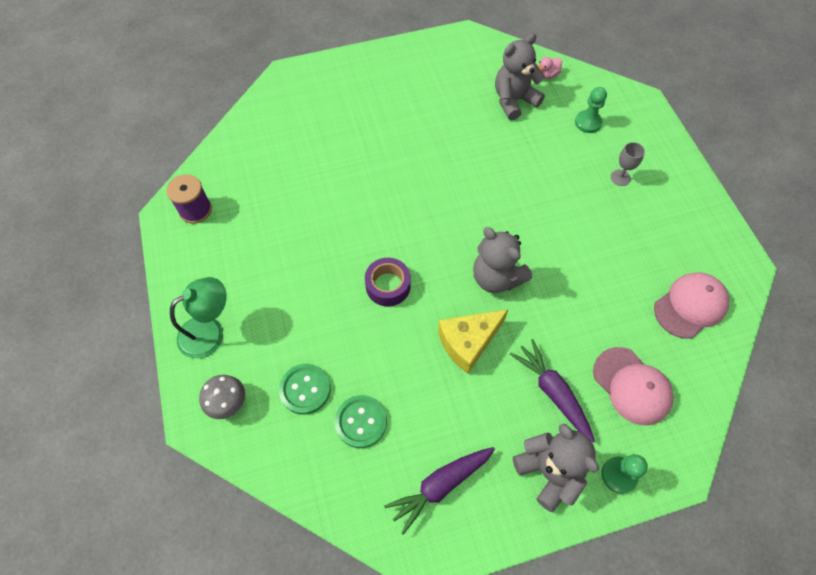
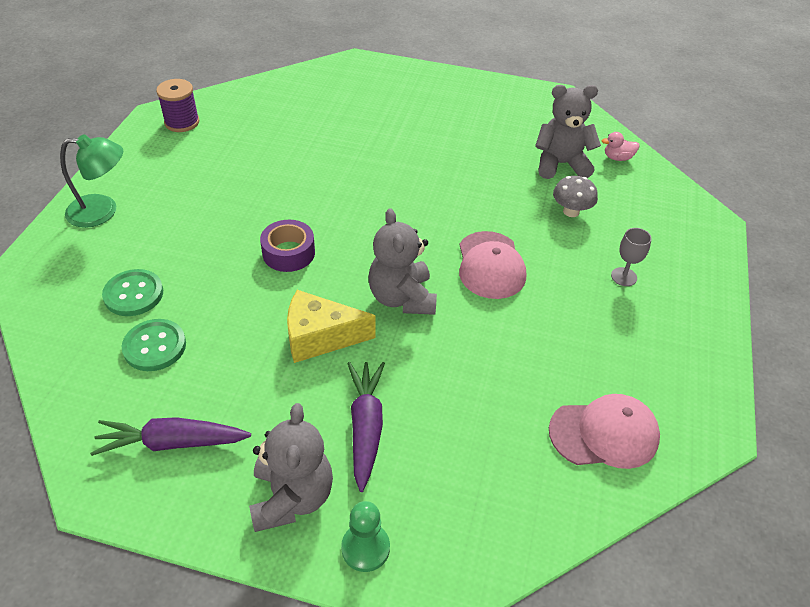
camera: 30 degrees right, 15 degrees down
grey mushroom [199,375,245,419] -> grey mushroom moved to [553,176,598,217]
green pawn [575,87,607,133] -> none
pink cap [593,347,674,425] -> pink cap moved to [459,231,526,299]

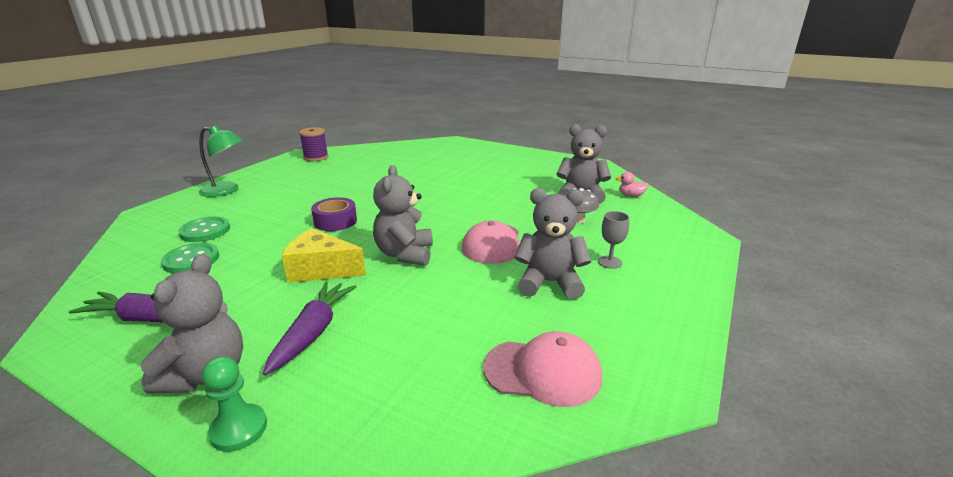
camera: 15 degrees right, 20 degrees down
none -> grey teddy bear [514,188,591,300]

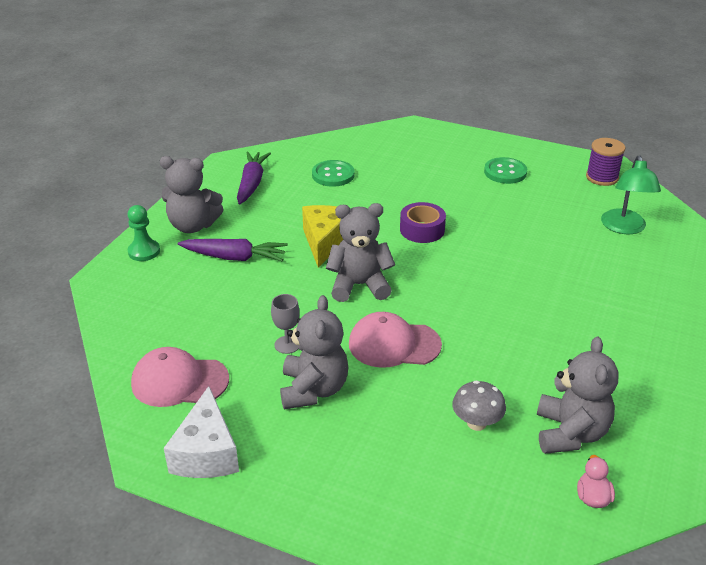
camera: 85 degrees right, 10 degrees up
green button [178,217,230,242] -> green button moved to [484,157,527,184]
green lamp [199,125,243,197] -> green lamp moved to [601,155,661,234]
pink cap [483,332,602,407] -> pink cap turned 90 degrees clockwise [131,347,229,407]
grey goblet [598,211,629,269] -> grey goblet moved to [271,294,299,354]
none -> white cheese [164,386,239,478]

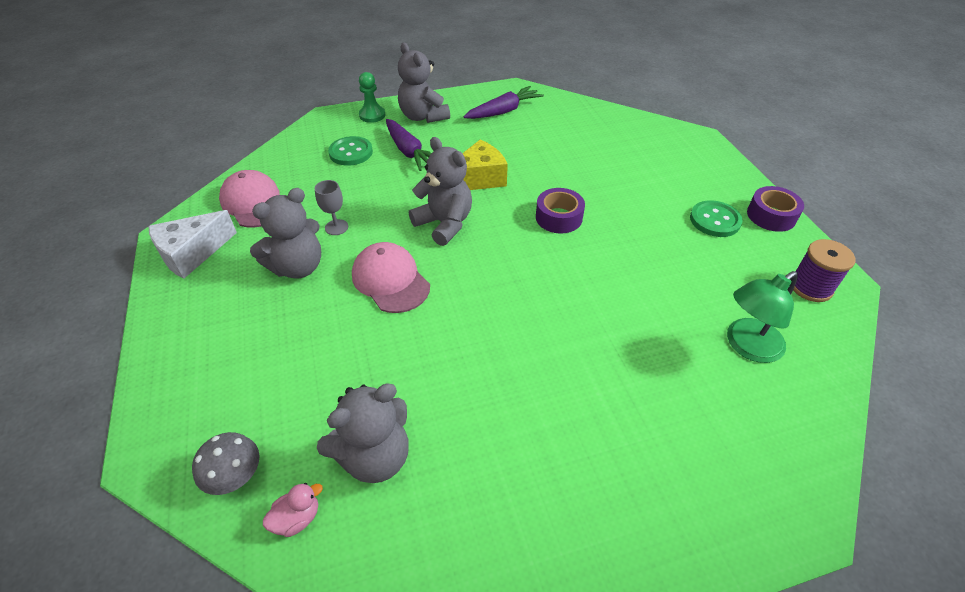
camera: 50 degrees right, 10 degrees up
green button [312,160,355,187] -> green button moved to [328,136,373,166]
grey mushroom [452,381,506,431] -> grey mushroom moved to [192,432,260,495]
none -> purple tape [747,186,804,232]

